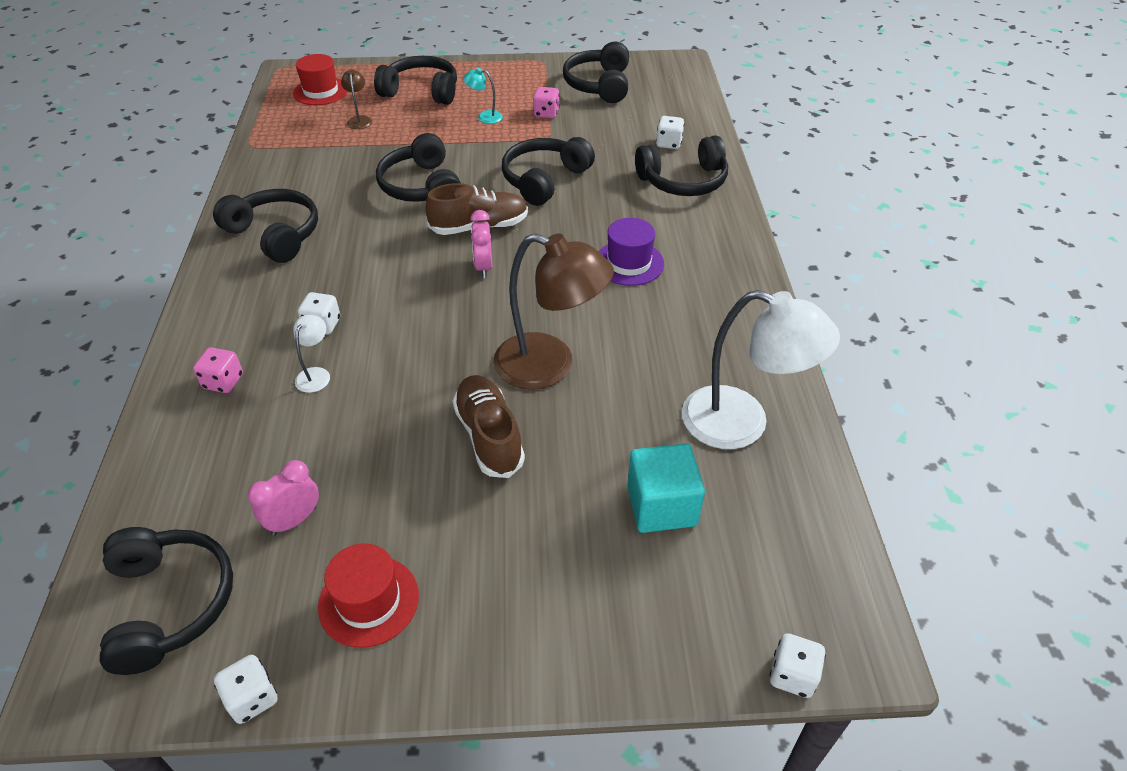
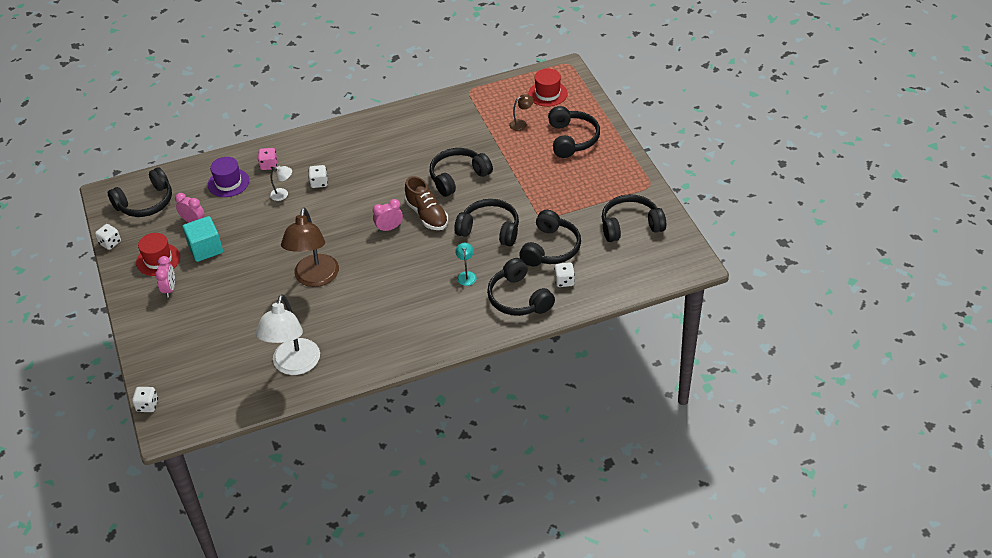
camera: 75 degrees right, 0 degrees up
black headphones [213,189,318,263] -> black headphones moved to [519,210,581,266]
brown shoe [453,375,525,478] -> none
turquoise lamp [463,68,503,124] -> turquoise lamp moved to [455,243,477,286]
pink dice [533,87,560,118] -> none
purple hat [598,218,664,286] -> purple hat moved to [208,157,249,197]
turquoise cube [627,443,705,533] -> turquoise cube moved to [183,216,223,262]
none -> pink clock [155,256,175,298]

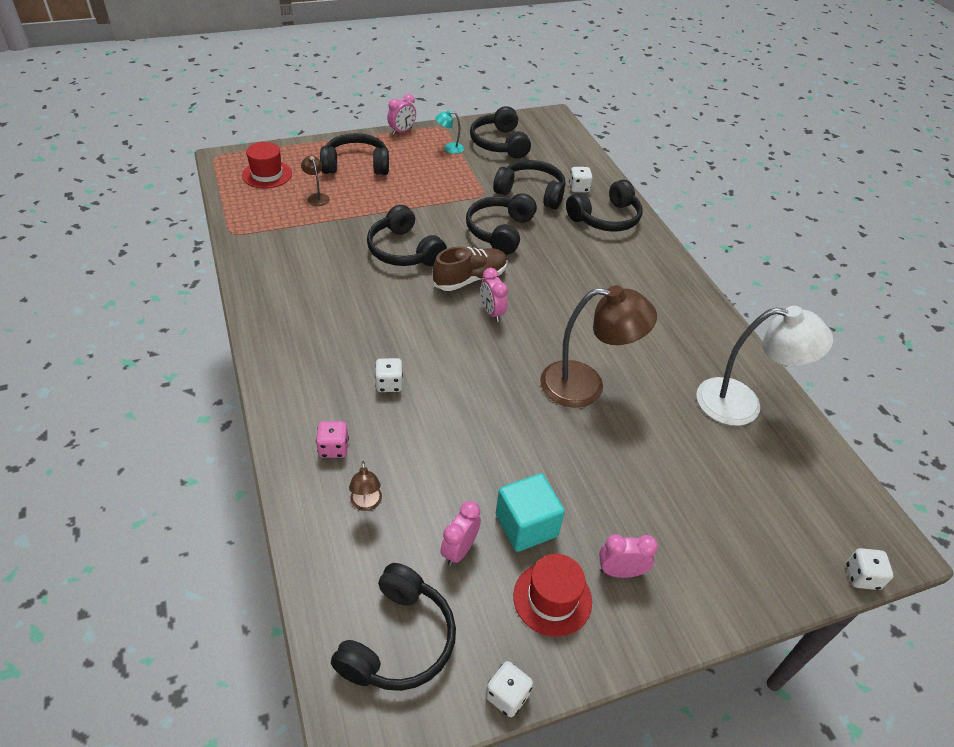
camera: 95 degrees left, 0 degrees up
black headphones [107,167,172,217] -> black headphones turned 60 degrees clockwise [331,563,456,691]
purple hat [208,157,249,197] -> brown lamp [349,461,382,511]
white lamp [270,166,292,201] -> none
turquoise lamp [455,243,477,286] -> turquoise lamp moved to [436,110,464,154]
none -> pink clock [387,94,416,135]

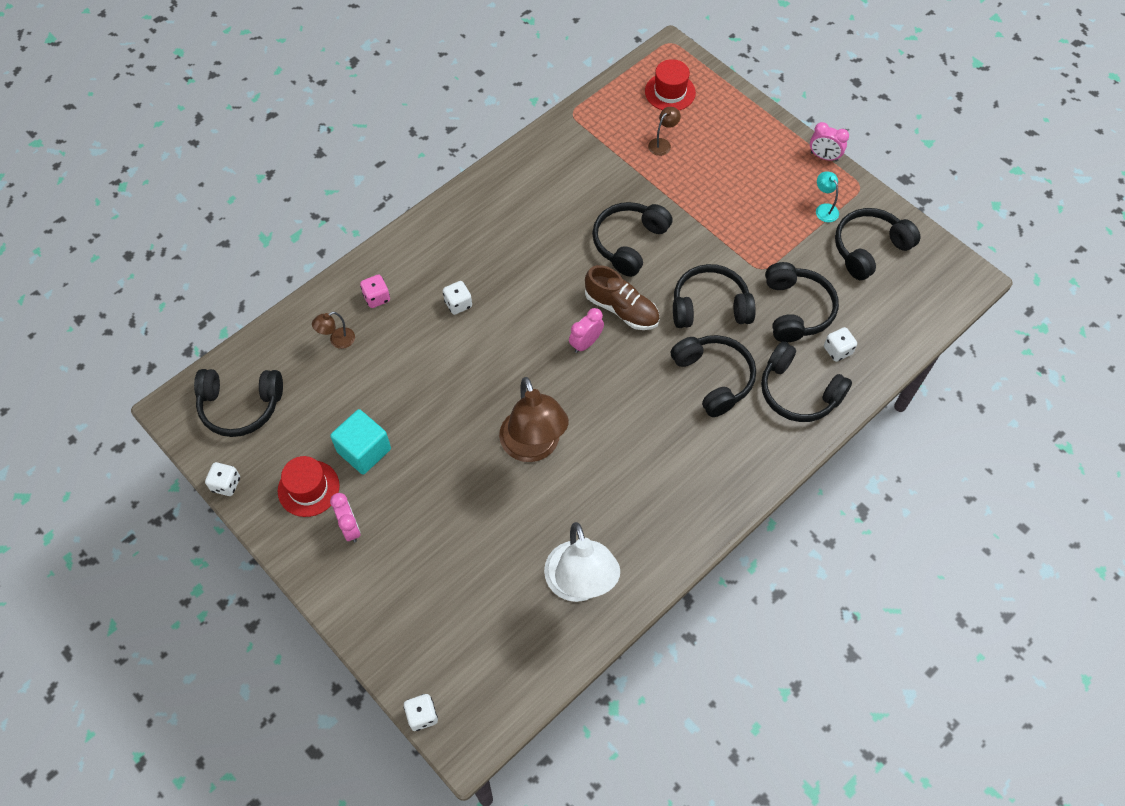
camera: 70 degrees right, 15 degrees up
black headphones [320,133,389,175] -> black headphones moved to [671,335,756,417]
pink clock [440,501,481,566] -> none

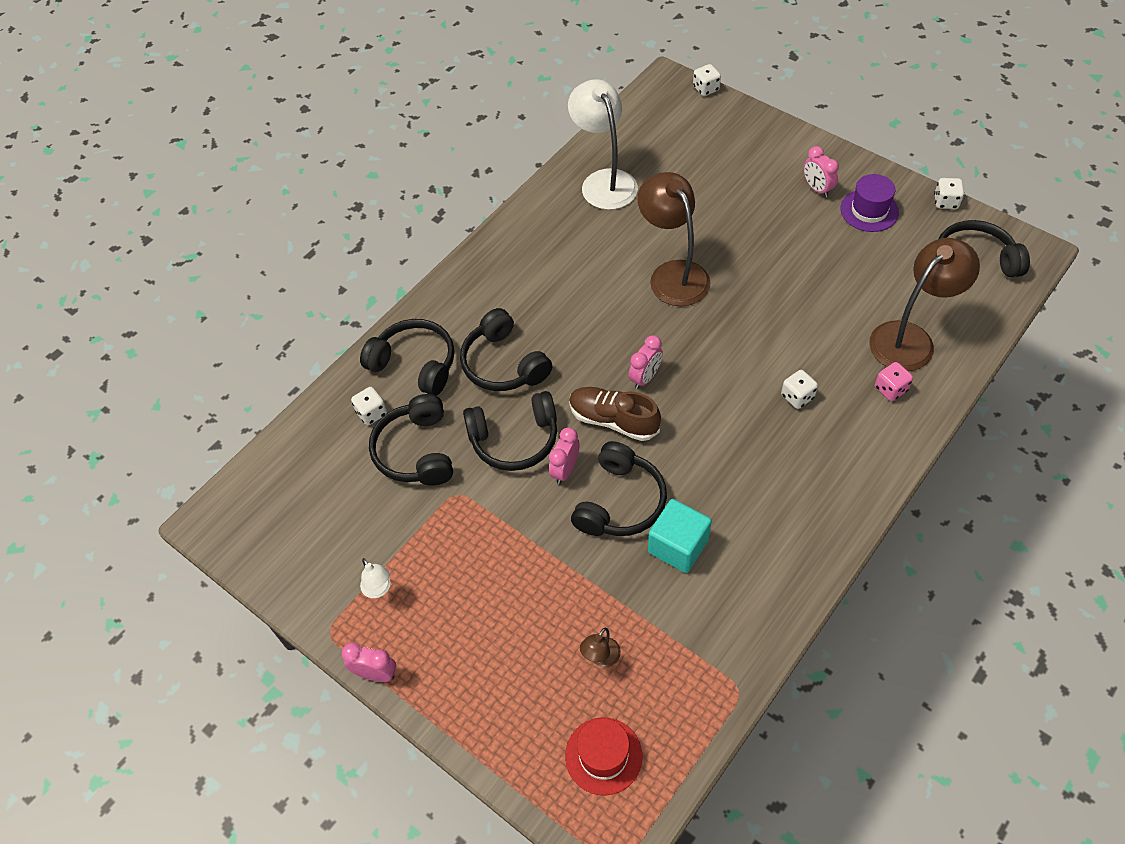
camera: 175 degrees right, 5 degrees down
red hat [278,456,340,517] -> purple hat [840,174,899,232]
brown lamp [312,312,355,349] -> brown lamp [869,238,980,371], size x2.32
turquoise cube [330,409,391,474] -> turquoise cube moved to [648,499,712,573]
turquoise lamp [816,171,839,222] -> white lamp [360,558,390,598]
black headphones [835,208,920,280] -> none
none -> pink clock [549,427,579,484]

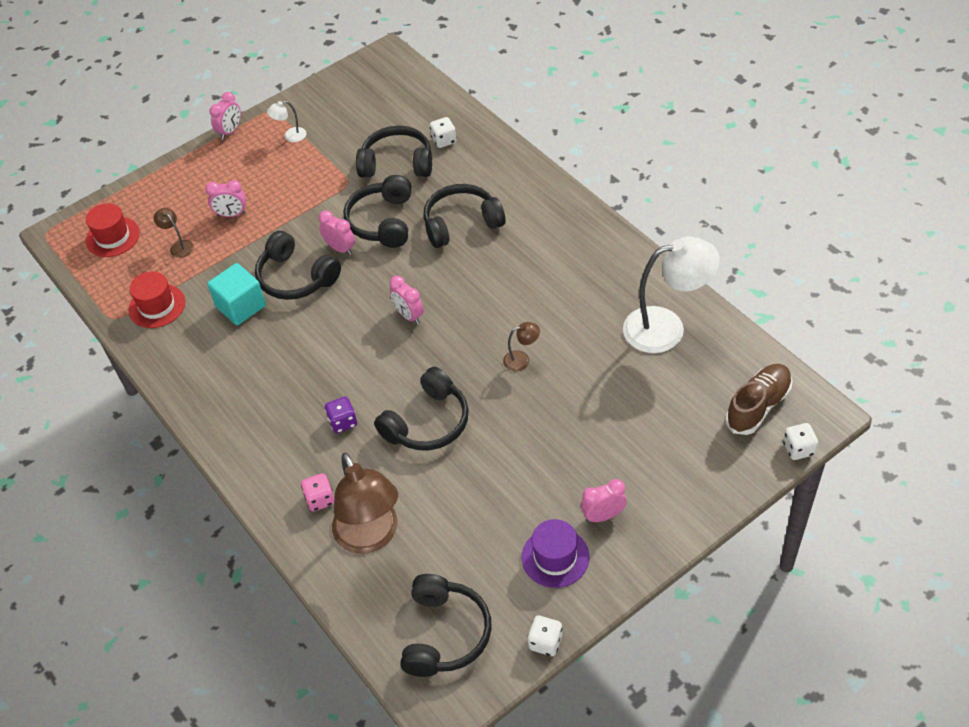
camera: 105 degrees right, 5 degrees down
black headphones [360,319,454,396] -> black headphones moved to [374,367,469,450]
brown shoe [569,387,661,441] -> brown shoe moved to [725,364,792,435]
brown lamp [638,172,711,306] -> brown lamp [503,322,540,371], size x0.43
white dice [781,370,818,409] -> purple dice [325,397,357,433]
none -> red hat [129,271,185,328]
none -> pink clock [205,180,246,217]

